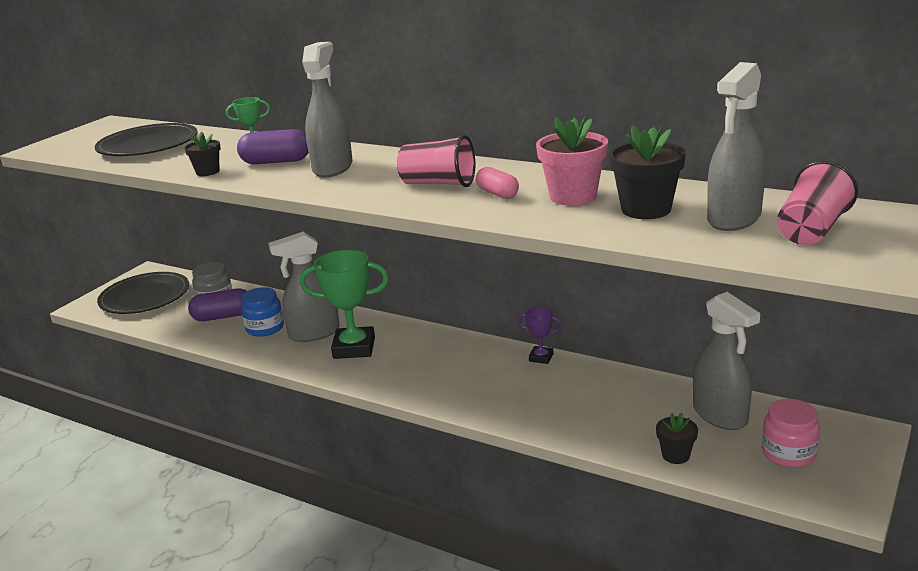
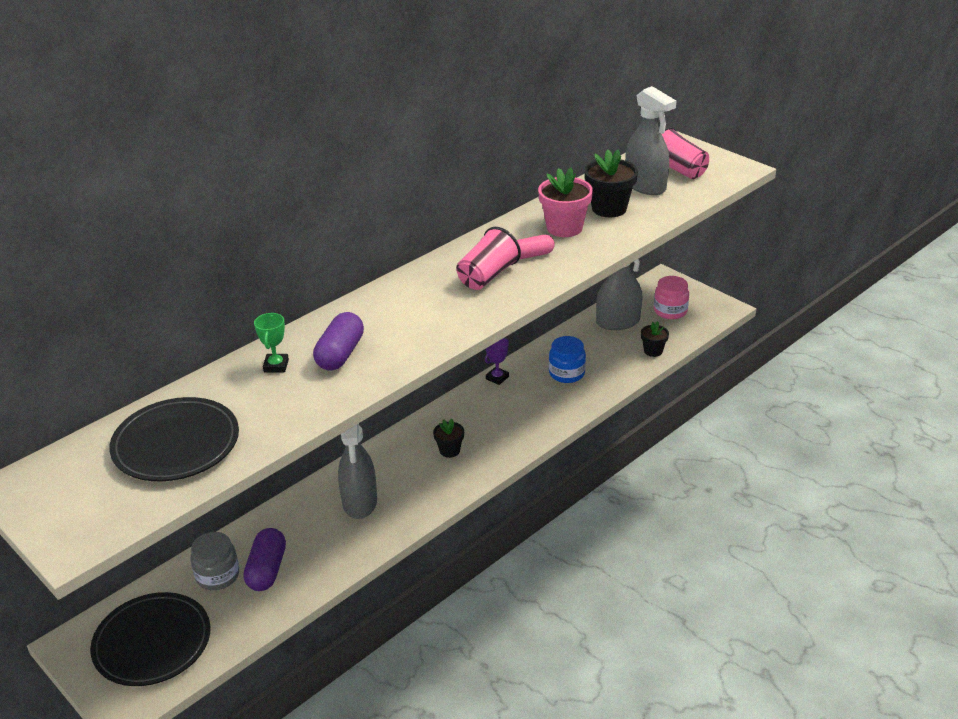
camera: 75 degrees left, 10 degrees up
black flower pot [184,132,221,176] -> black flower pot moved to [433,419,464,458]
blue jar [241,287,284,337] -> blue jar moved to [549,336,586,383]
green trophy [300,250,389,359] -> none
grey spray bottle [302,42,353,178] -> none

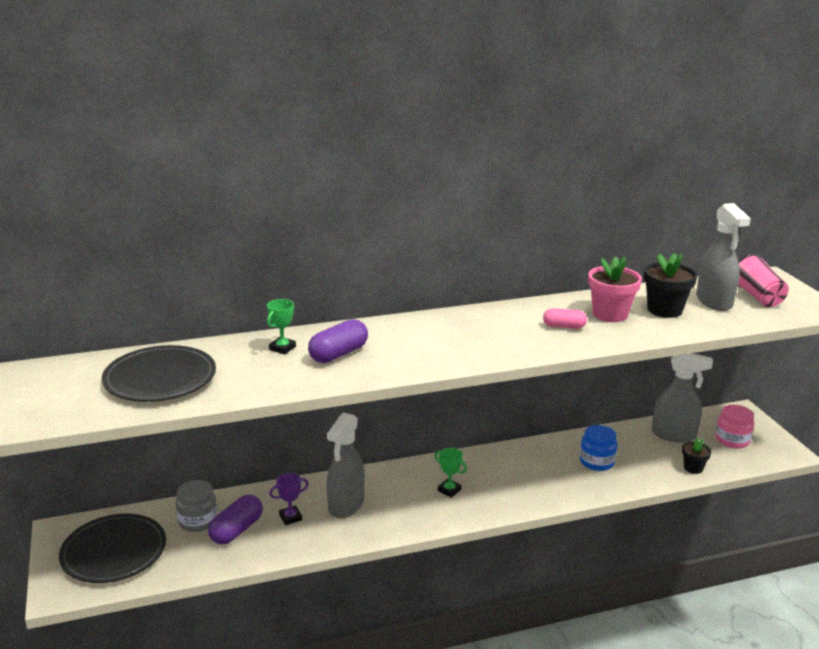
camera: 25 degrees right, 10 degrees down
black flower pot [433,419,464,458] -> green trophy [435,448,467,498]
pink cup [456,227,521,290] -> none
purple trophy [485,338,509,385] -> purple trophy moved to [269,473,309,525]

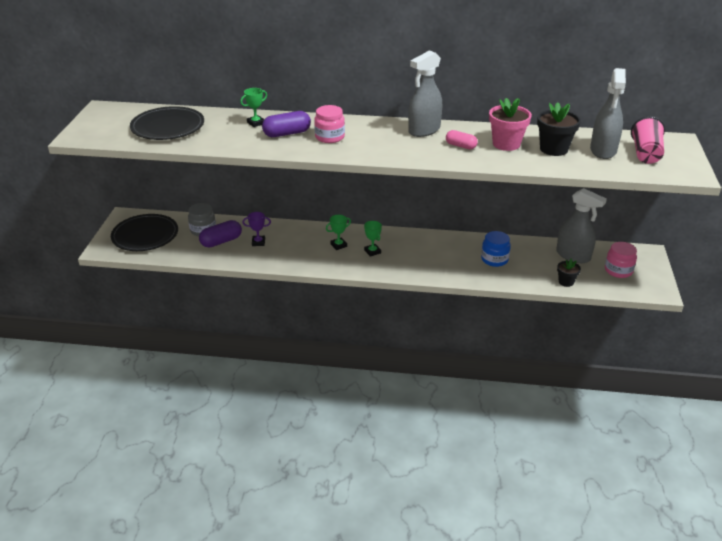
camera: 25 degrees right, 10 degrees up
grey spray bottle [327,413,365,518] -> grey spray bottle moved to [408,50,442,137]
none -> pink jar [314,105,345,143]
none -> green trophy [326,215,351,250]

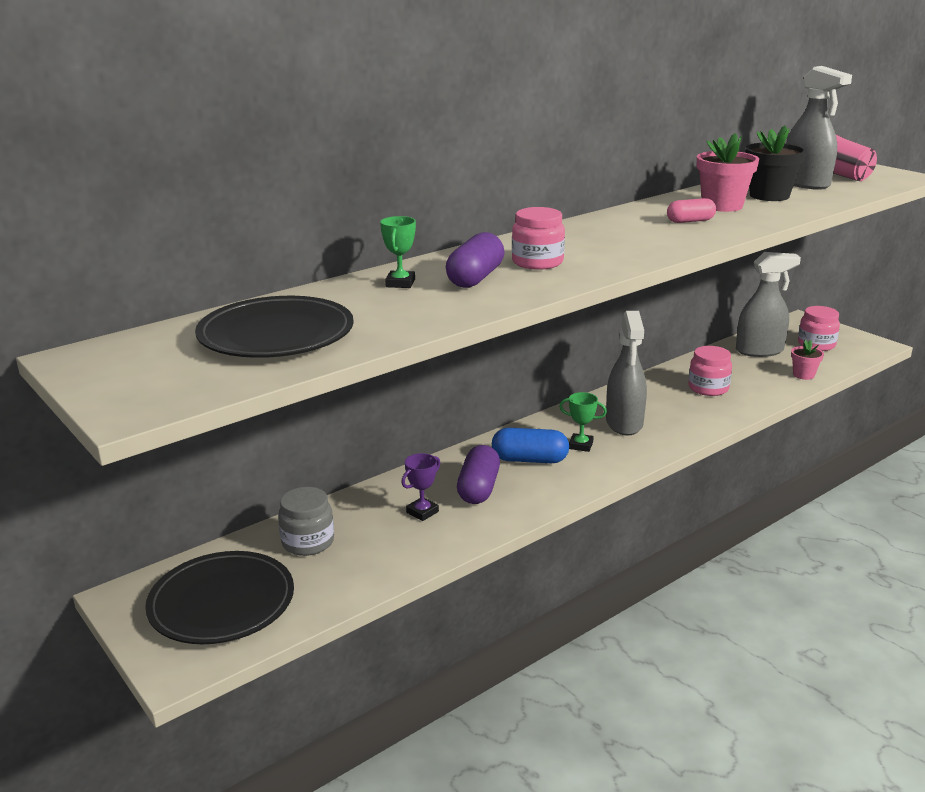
camera: 45 degrees left, 10 degrees down
purple capsule [199,220,242,248] -> purple capsule moved to [457,445,500,504]
green trophy [326,215,351,250] -> blue capsule [492,428,569,463]
grey spray bottle [408,50,442,137] -> grey spray bottle moved to [606,311,647,436]
blue jar [481,231,511,267] -> pink jar [688,346,732,396]
black flower pot [557,258,581,287] -> pink flower pot [791,340,824,380]

